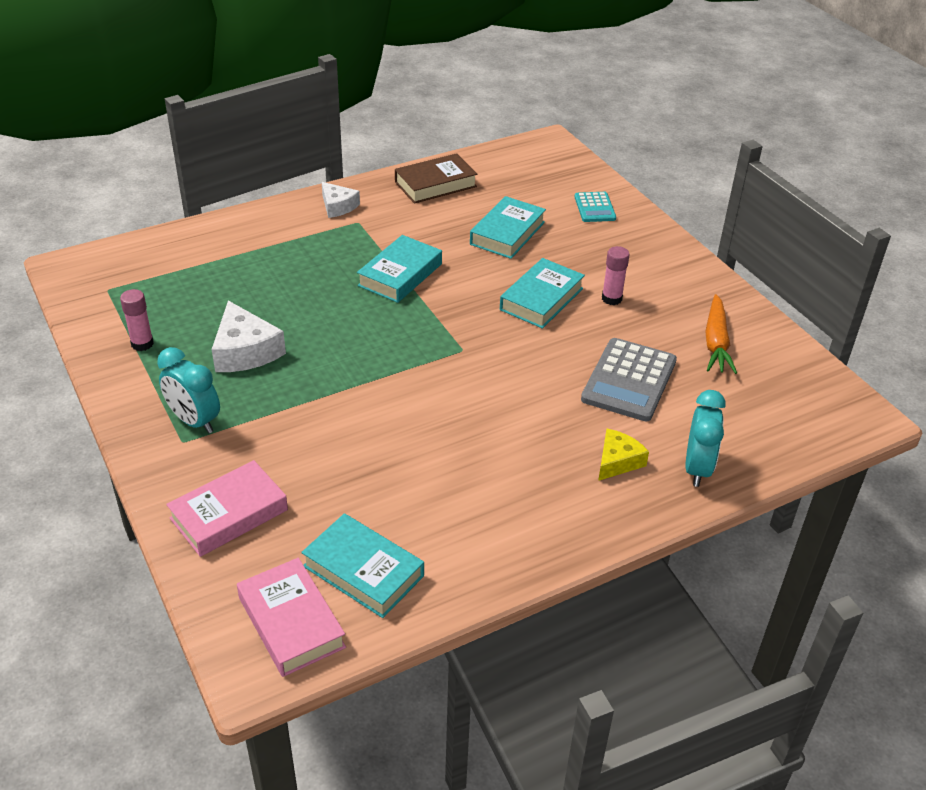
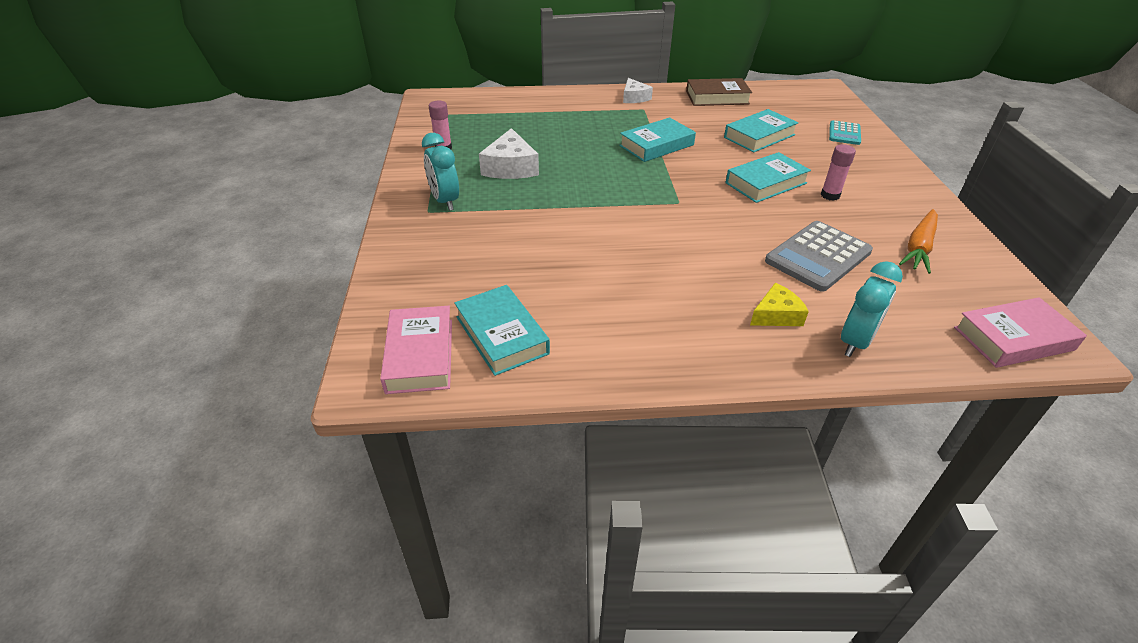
camera: 25 degrees right, 0 degrees up
pink book [166,460,288,557] -> pink book moved to [954,297,1087,368]

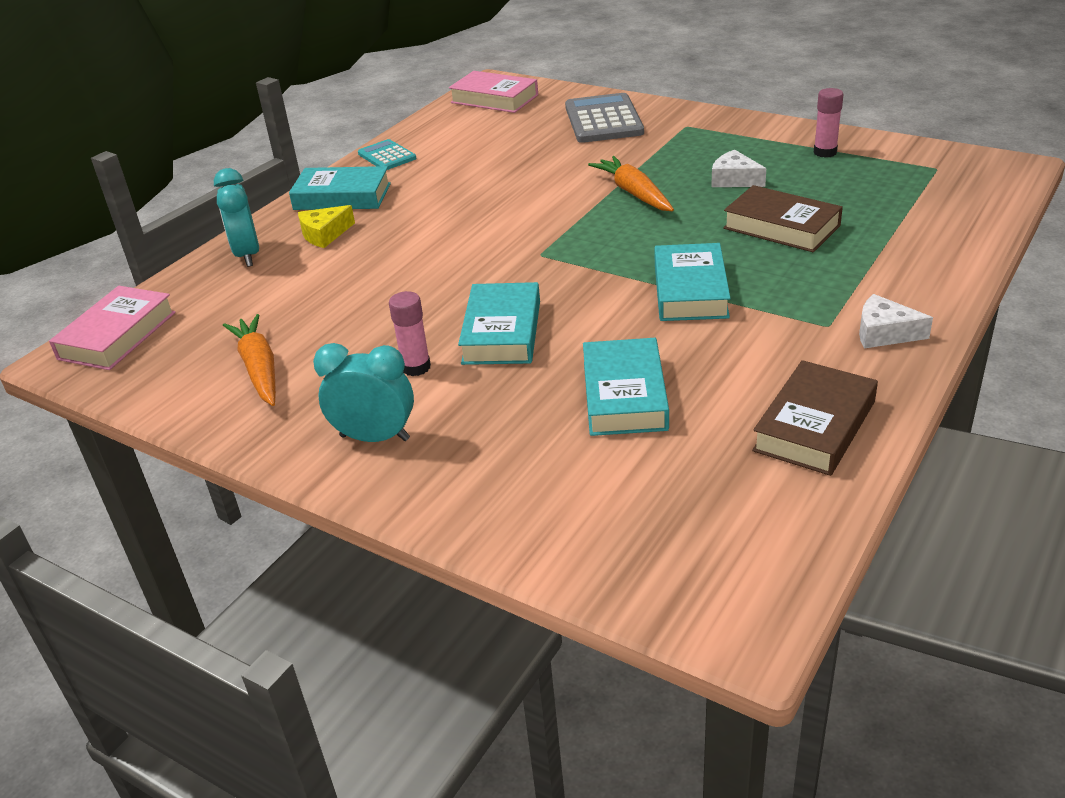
camera: 130 degrees right, 5 degrees down
turquoise clock [422,133,459,211] -> turquoise clock moved to [313,343,414,442]
turquoise book [454,285,550,376] -> turquoise book moved to [289,166,391,210]
white cheese [479,128,539,179] -> white cheese [711,150,766,187], size x0.64
yellow cheese [750,283,809,326] -> yellow cheese turned 45 degrees clockwise [298,205,355,248]
grey calculator [765,221,873,292] -> grey calculator moved to [565,93,644,143]
turquoise calculator [829,120,861,145] -> turquoise calculator moved to [358,139,416,170]
none -> orange carrot [588,156,674,211]
none -> brown book [723,185,843,252]

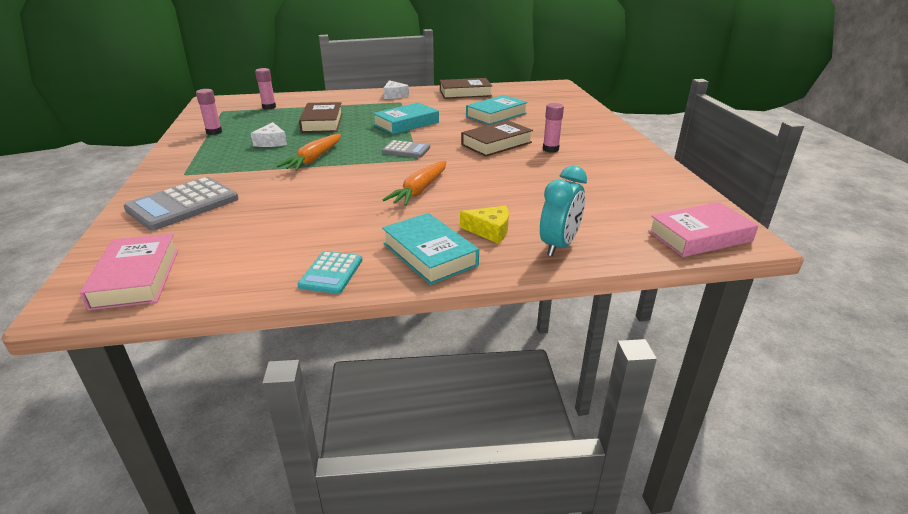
camera: 135 degrees left, 5 degrees down
orange carrot [223,314,276,406] -> orange carrot moved to [383,161,446,206]
turquoise clock [313,343,414,442] -> none
turquoise book [458,282,540,365] -> brown book [461,120,533,157]
none -> pink glue stick [255,68,276,110]
none -> grey calculator [382,140,430,158]

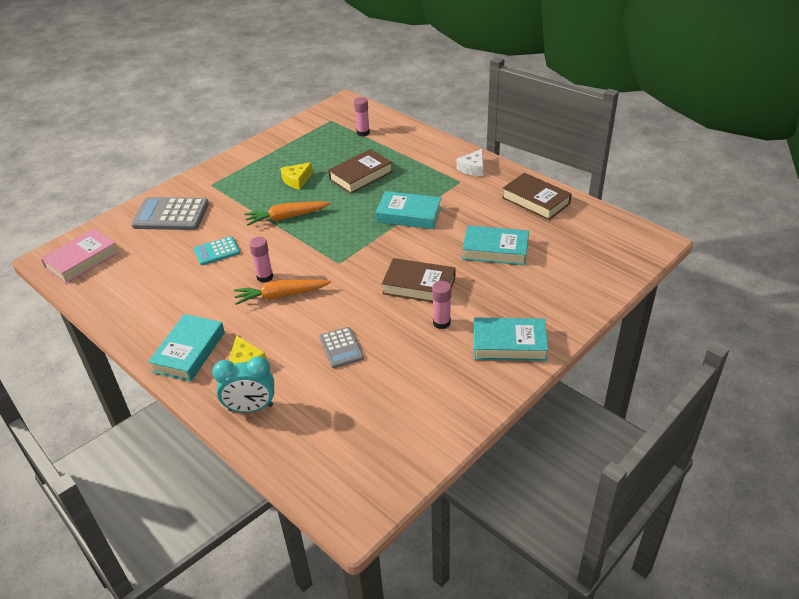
camera: 55 degrees right, 10 degrees up
pink glue stick [196,89,222,135] -> pink glue stick moved to [249,237,273,283]
white cheese [251,122,287,147] -> yellow cheese [280,162,313,190]
turquoise calculator [298,251,363,294] -> turquoise calculator moved to [194,236,240,265]
grey calculator [382,140,430,158] -> grey calculator moved to [319,327,364,368]
pink book [648,202,759,257] -> none
none -> turquoise book [474,318,548,361]

